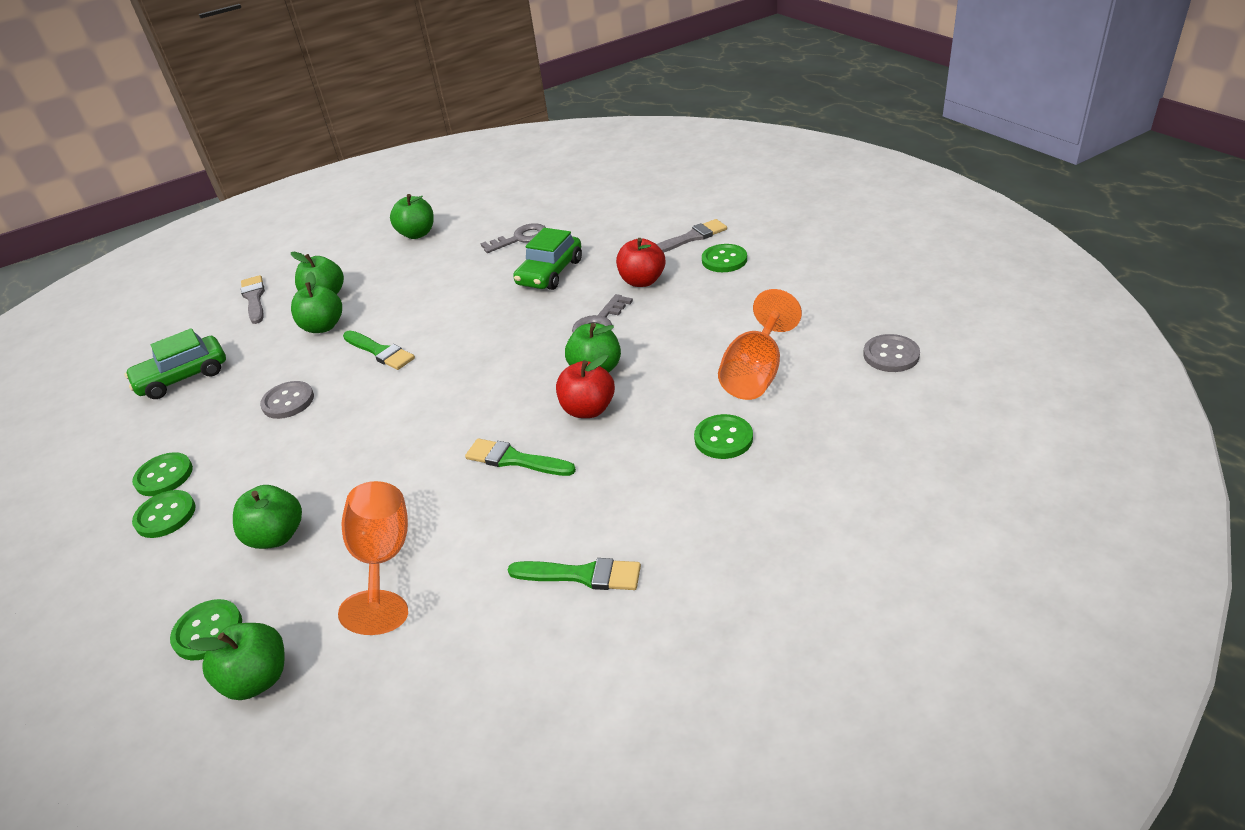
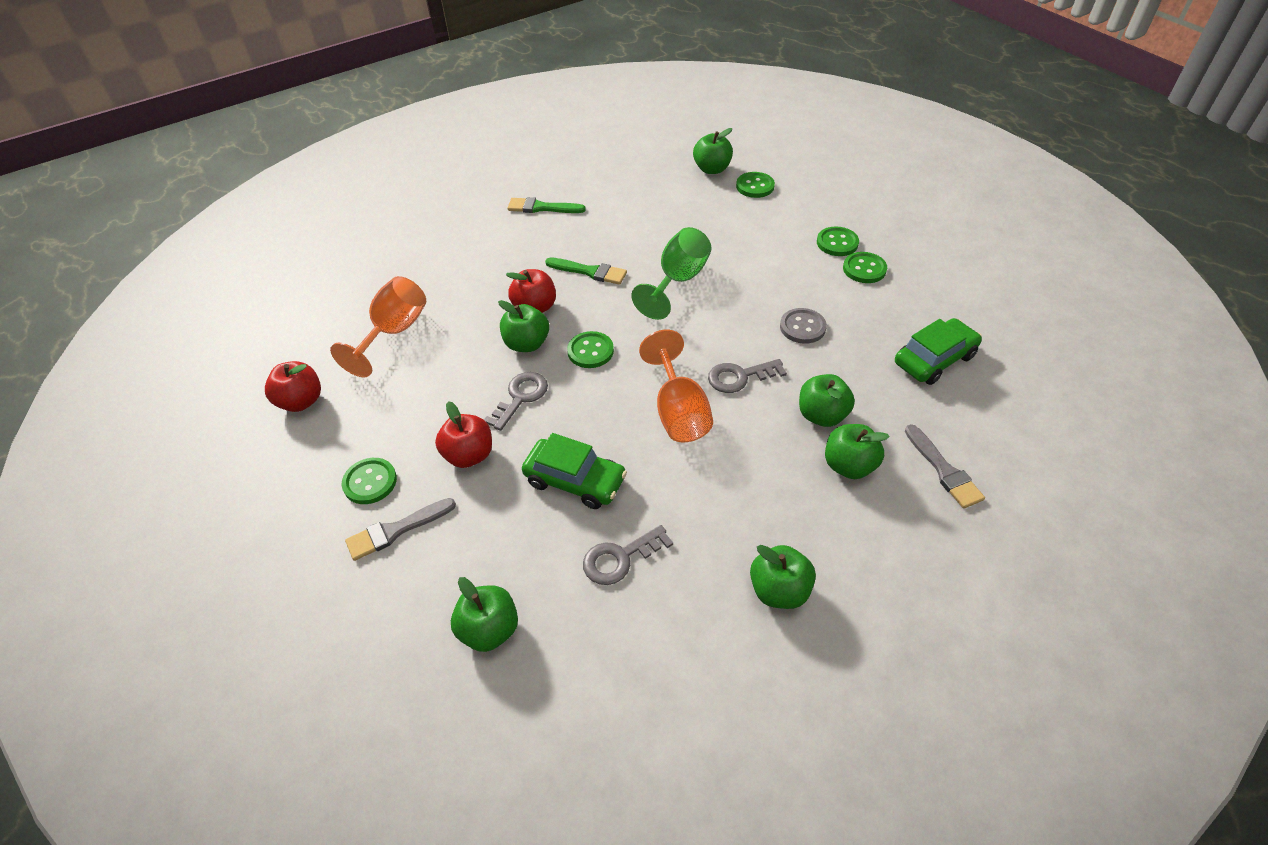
camera: 175 degrees right, 10 degrees up
green apple [233,485,302,549] -> green apple moved to [451,577,518,652]
orange goblet [338,481,408,635] -> orange goblet moved to [639,330,713,442]
green brush [343,330,415,370] -> grey key [708,359,787,393]
green car [513,228,582,290] -> green car turned 90 degrees clockwise [522,433,627,509]
green button [694,414,753,459] -> green button moved to [567,331,614,368]
grey button [863,334,920,372] -> none
none -> red apple [265,361,321,412]
none -> green goblet [631,227,711,320]

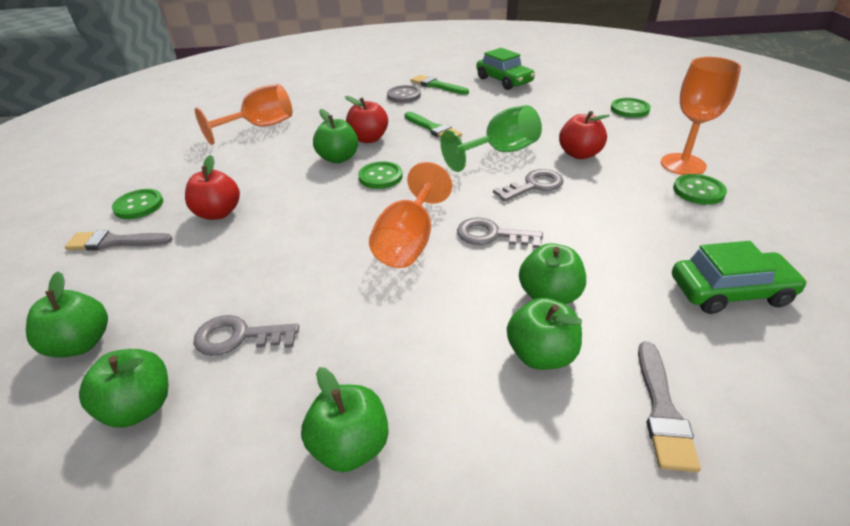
camera: 30 degrees right, 10 degrees down
red apple [265,361,321,412] -> red apple moved to [559,111,610,159]
grey key [484,372,548,431] -> grey key moved to [493,169,564,202]
green car [522,433,627,509] -> green car moved to [477,48,535,90]
green apple [693,128,733,174] -> green apple moved to [79,349,169,428]
grey button [780,308,827,344] -> grey button moved to [387,85,421,103]
green button [817,226,859,256] -> orange goblet [661,57,741,175]

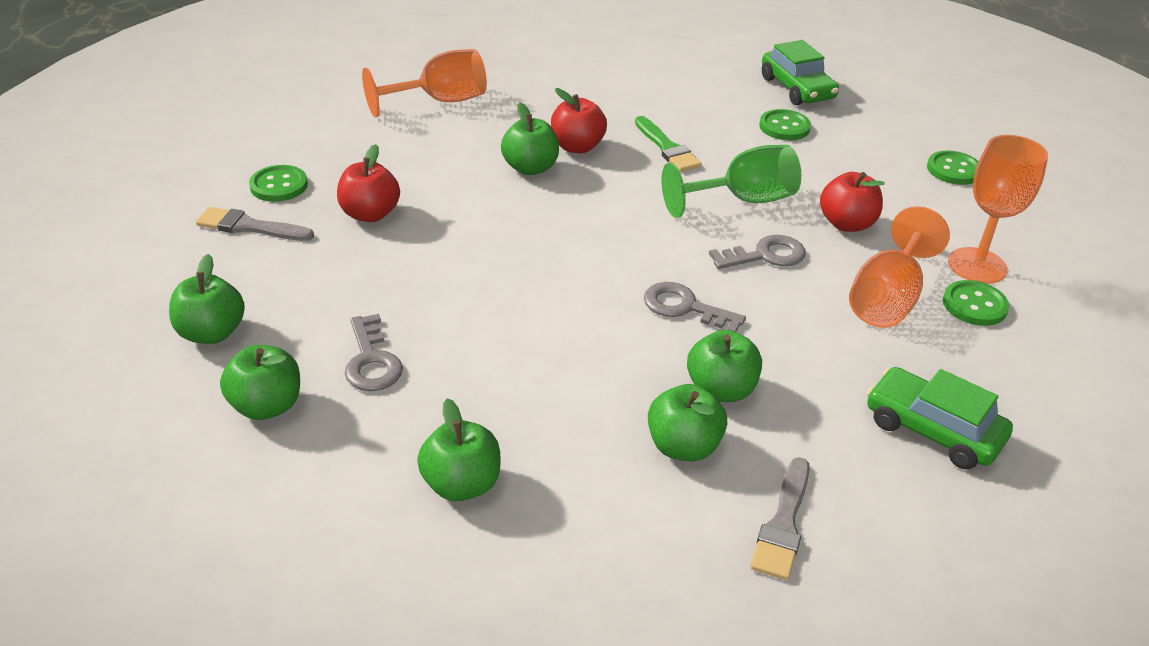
camera: 10 degrees right, 0 degrees up
grey key [193,315,299,356] -> grey key turned 120 degrees counterclockwise [345,314,403,391]
green button [358,161,403,189] -> green button moved to [759,109,811,140]
orange goblet [369,162,452,268] -> orange goblet moved to [849,206,950,328]
grey button [387,85,421,103] -> none
green brush [411,75,469,95] -> none
green car [672,241,807,314] -> green car turned 150 degrees counterclockwise [867,367,1013,469]

